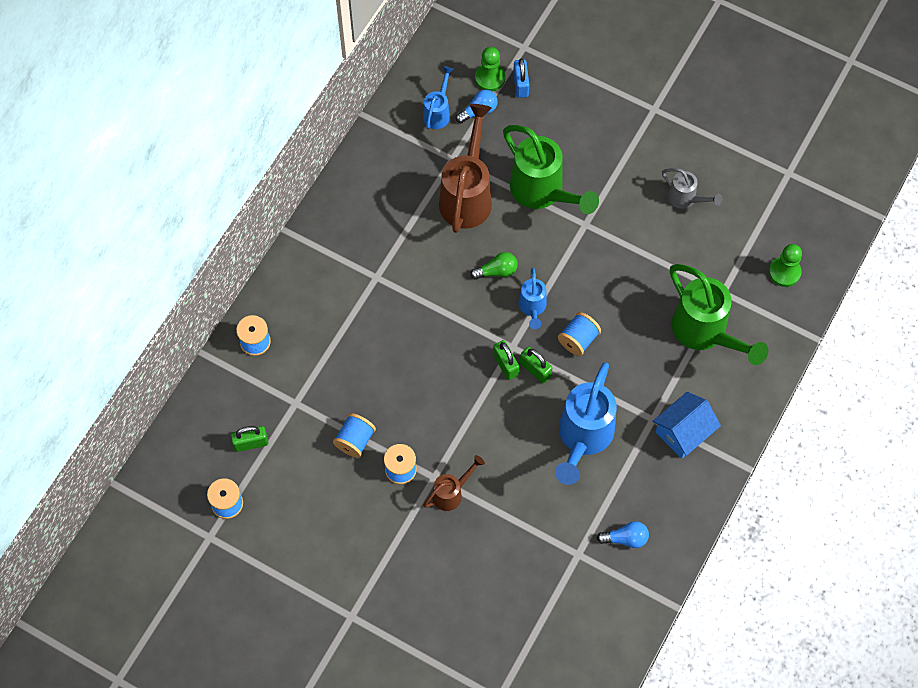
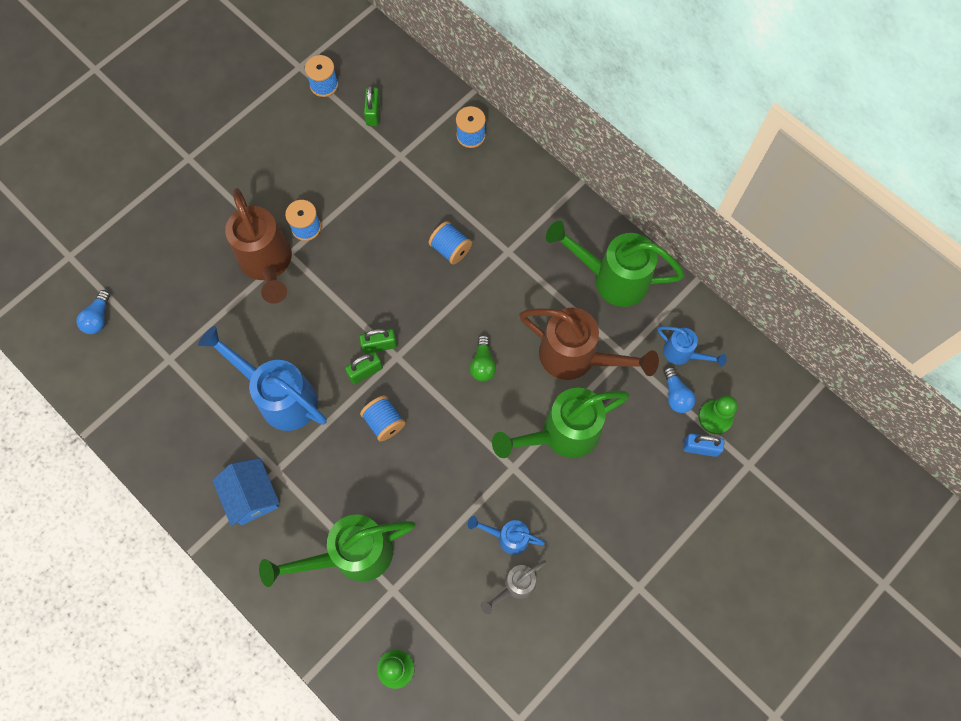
camera: 105 degrees right, 5 degrees up
blue spool [333,413,376,458] -> blue spool moved to [429,221,472,265]
brown watering can [423,455,485,511] -> brown watering can [225,188,292,304], size x1.92
blue watering can [518,268,547,329] -> blue watering can moved to [468,516,545,555]
blue light bulb [596,521,649,548] -> blue light bulb moved to [77,290,110,334]
none -> green watering can [546,220,685,307]

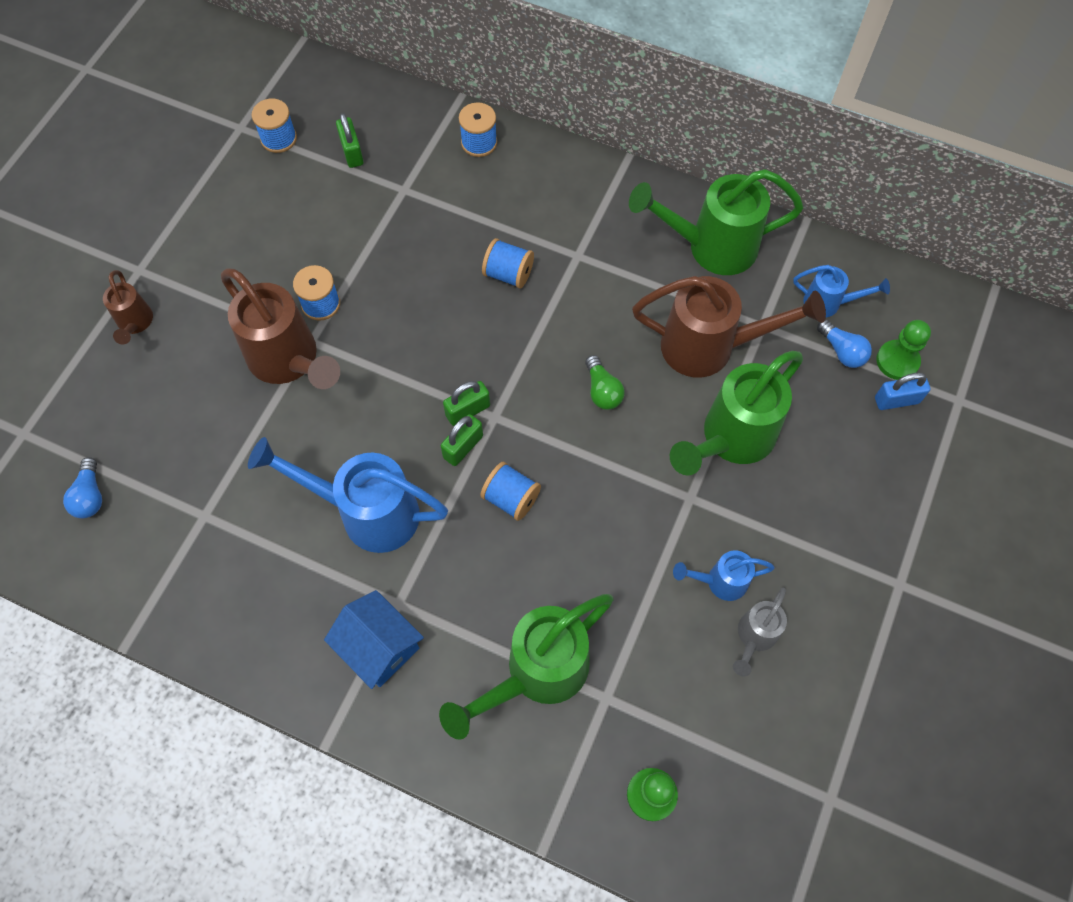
camera: 20 degrees left, 5 degrees down
none -> brown watering can [103,270,153,345]

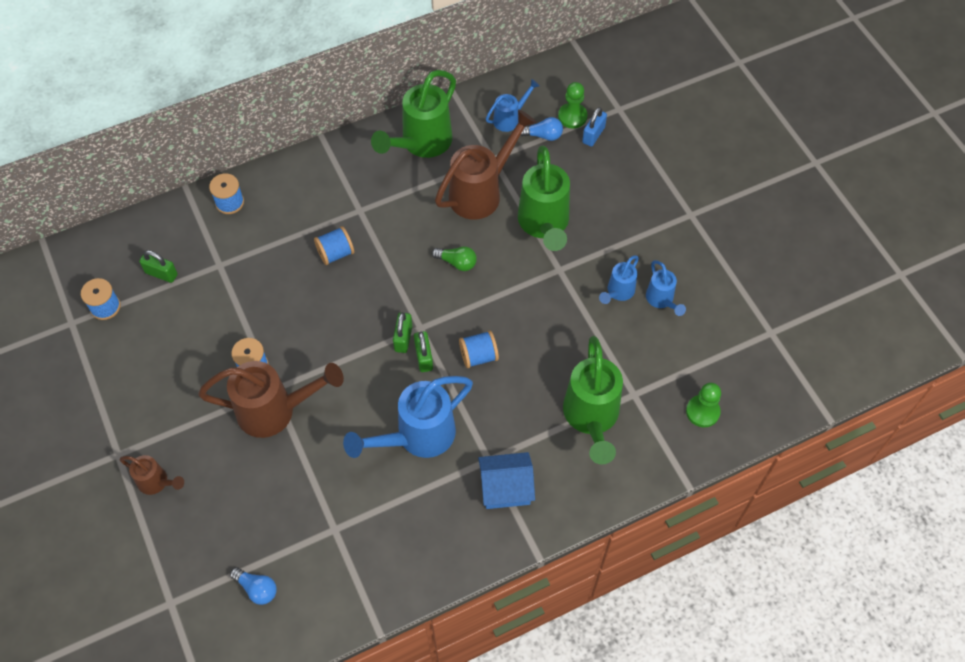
camera: 50 degrees left, 5 degrees down
grey watering can [733,588,787,676] -> blue watering can [646,260,686,316]

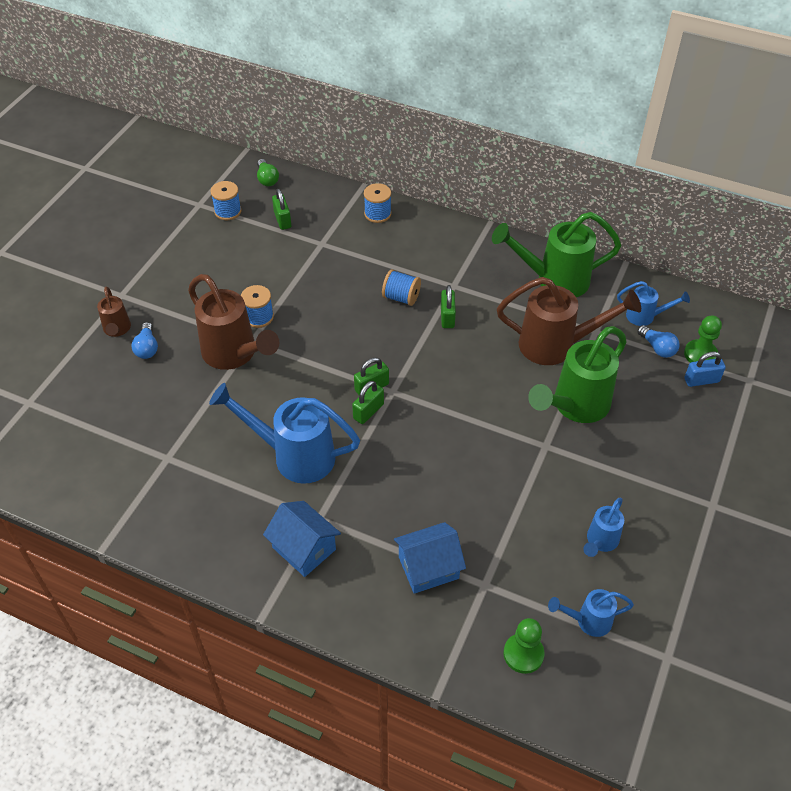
camera: 50 degrees right, 10 degrees down
blue light bulb [230,567,277,605] -> blue light bulb moved to [131,322,158,359]
green light bulb [432,246,477,271] -> green light bulb moved to [257,159,279,186]
blue spool [459,330,499,368] -> none
green watering can [563,336,623,464] -> blue house [394,522,466,594]
blue watering can [599,255,639,304] -> blue watering can moved to [548,589,634,637]
none -> green padlock [441,285,456,328]

